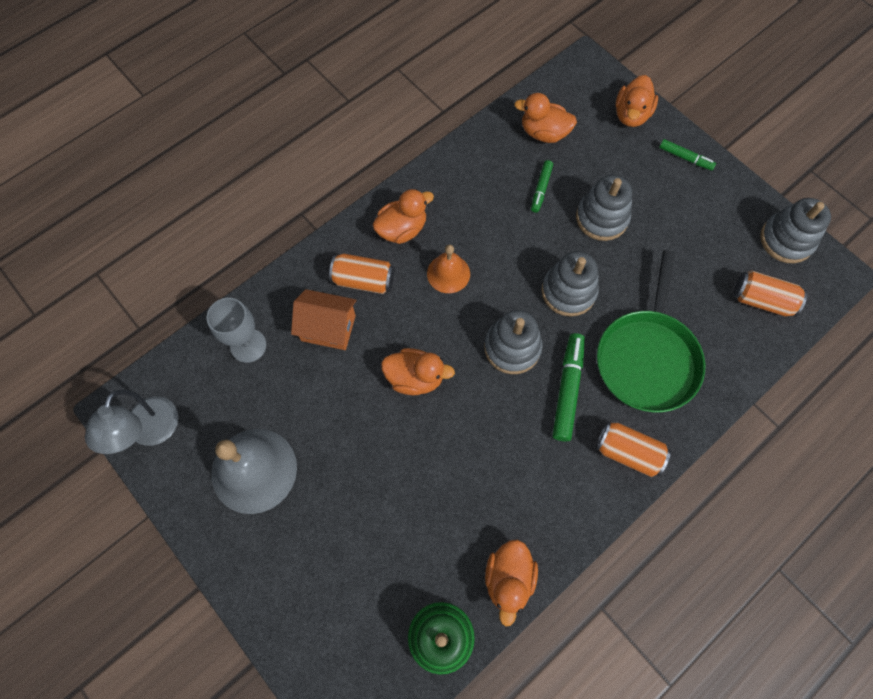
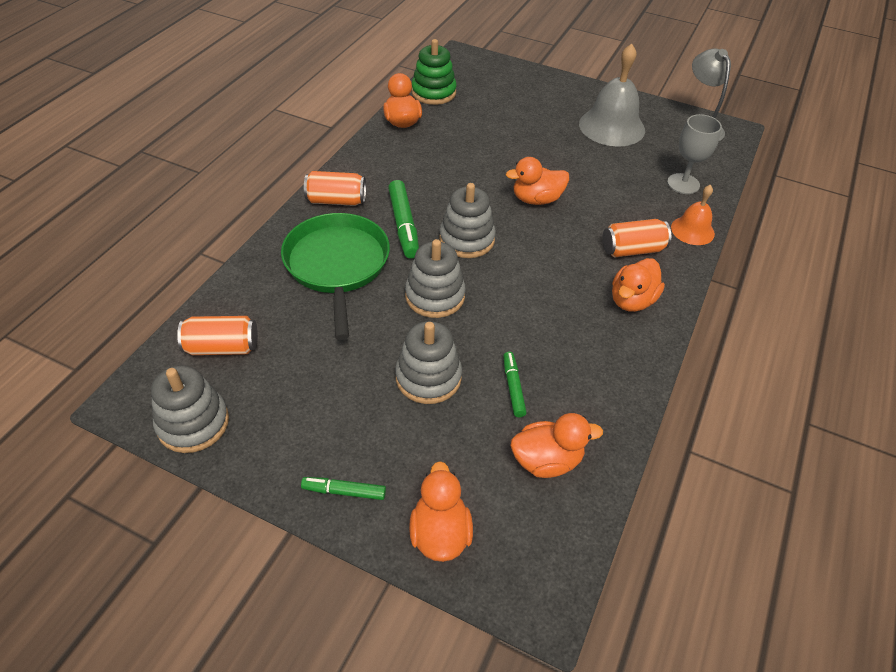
camera: 155 degrees right, 20 degrees down
orange house [291,289,357,350] -> none
orange bell [427,245,470,293] -> orange bell moved to [671,185,715,245]

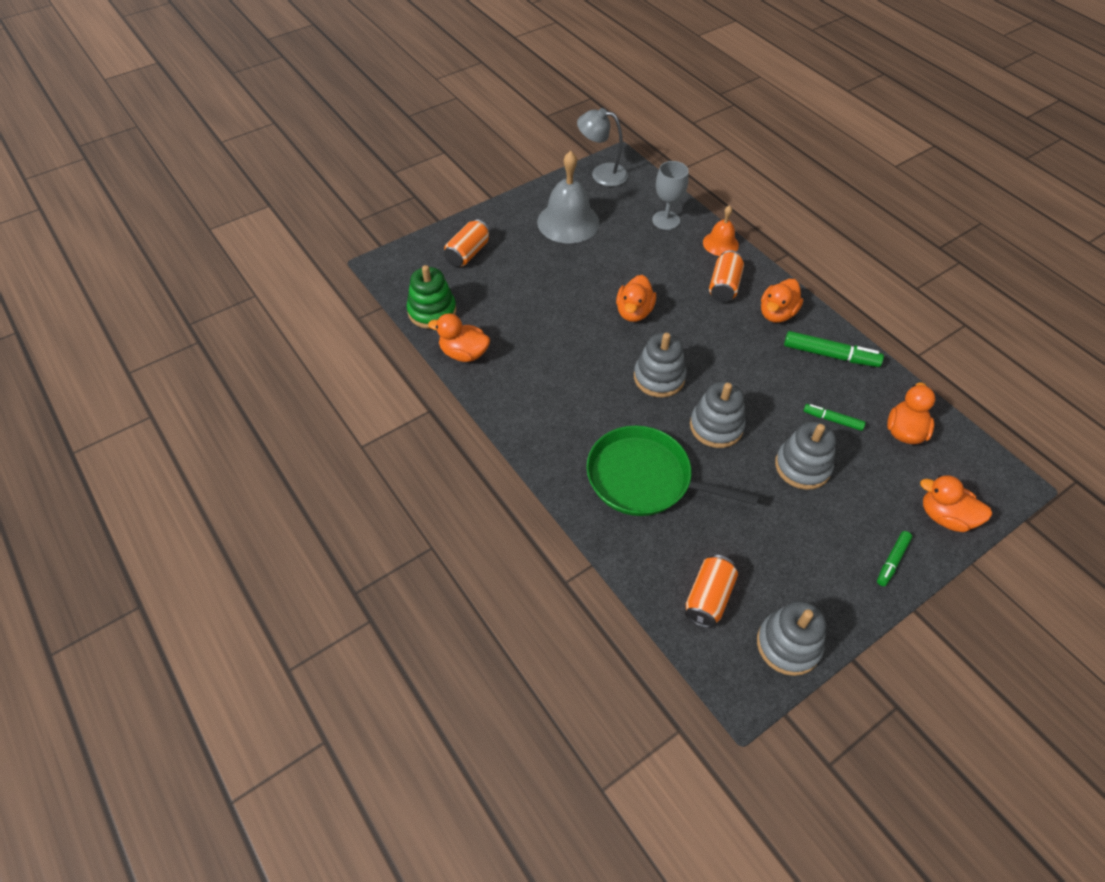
camera: 60 degrees left, 5 degrees up
orange can [304,171,366,206] -> orange can moved to [444,219,490,267]
green marker [388,180,419,259] -> green marker moved to [784,331,884,367]
orange duck [612,258,665,312] -> orange duck turned 60 degrees clockwise [761,279,803,323]

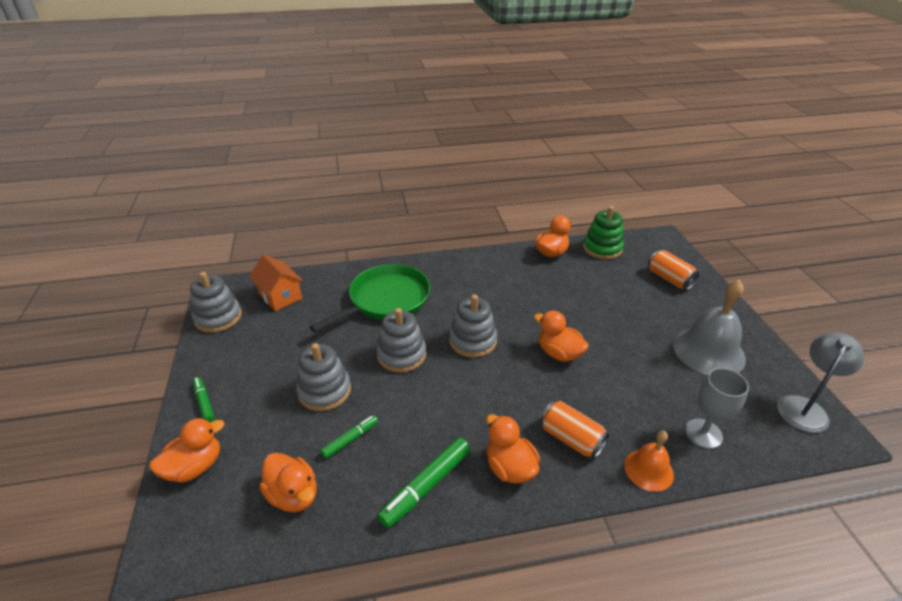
camera: 115 degrees right, 15 degrees down
orange can [685,555,738,628] -> orange house [249,255,303,311]

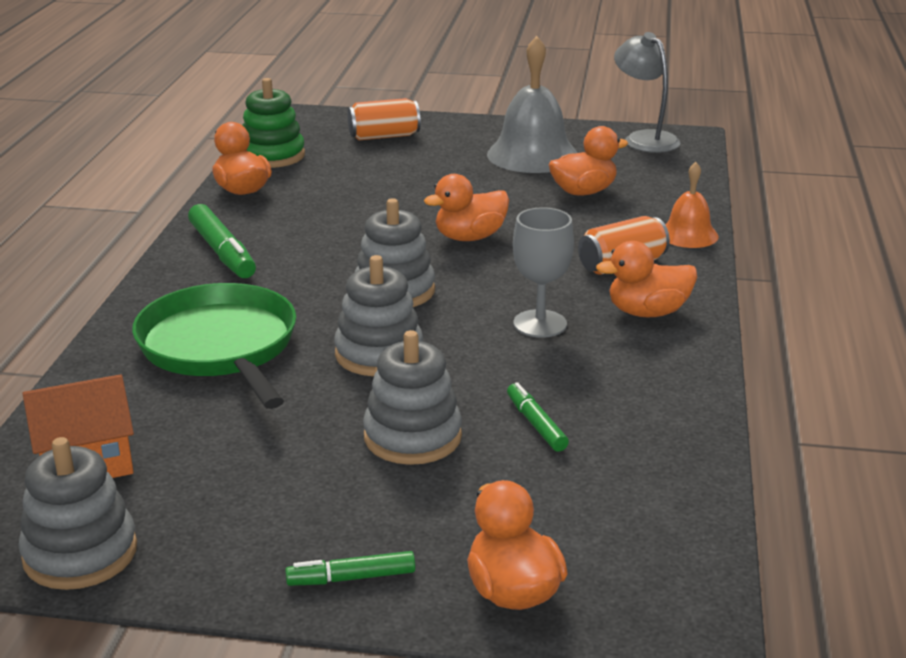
camera: 70 degrees left, 10 degrees down
orange duck [259,453,317,512] -> orange duck moved to [549,126,628,196]
green marker [377,437,470,528] -> green marker moved to [188,204,256,278]
grey goblet [685,368,749,449] -> grey goblet moved to [513,207,574,338]

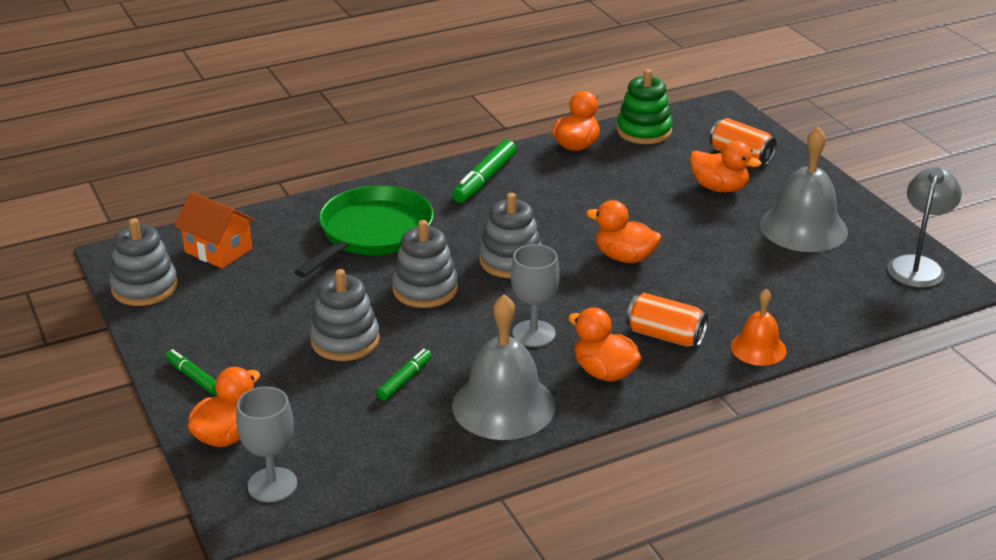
camera: 55 degrees right, 5 degrees up
orange duck [549,126,628,196] -> orange duck moved to [690,141,761,193]
none -> grey goblet [236,387,297,502]
none -> grey bell [452,294,556,440]

